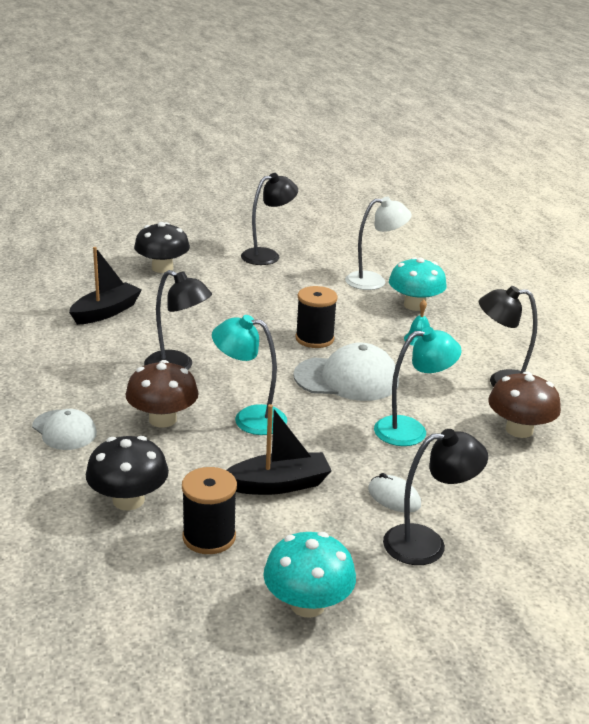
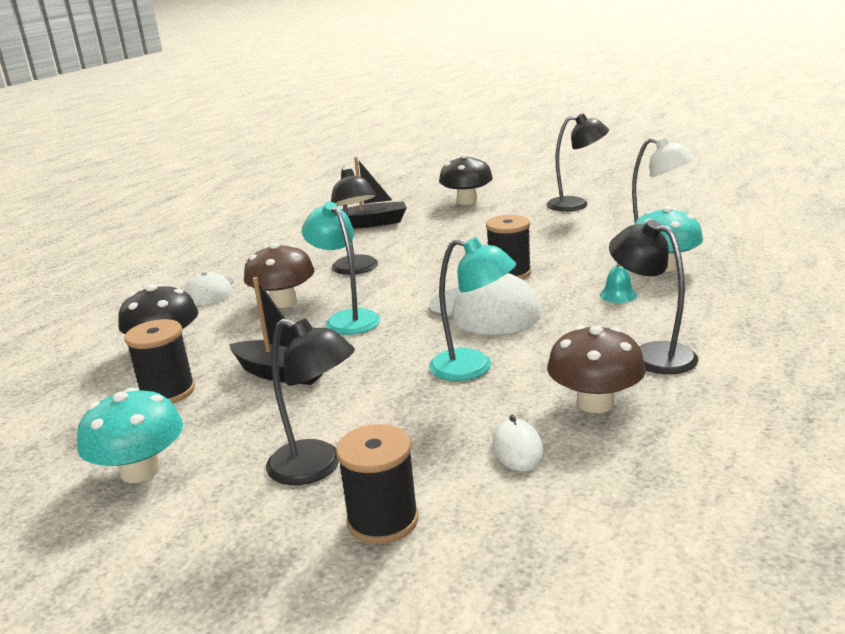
camera: 45 degrees right, 5 degrees down
white mouse [368,473,421,512] -> white mouse moved to [492,415,544,471]
none -> black spool [336,424,419,544]

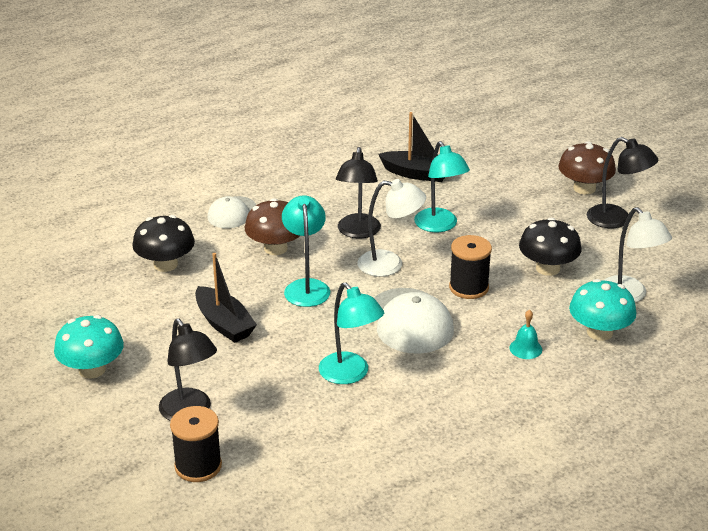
camera: 25 degrees right, 10 degrees up
black spool [124,319,195,404] -> none
black mushroom [439,154,493,205] -> black mushroom moved to [519,218,582,276]
white mouse [492,415,544,471] -> none
brown mushroom [547,325,646,413] -> brown mushroom moved to [558,141,616,195]
black lamp [609,220,699,374] -> none
none -> white lamp [357,179,426,277]
none -> turquoise lamp [414,141,470,232]

